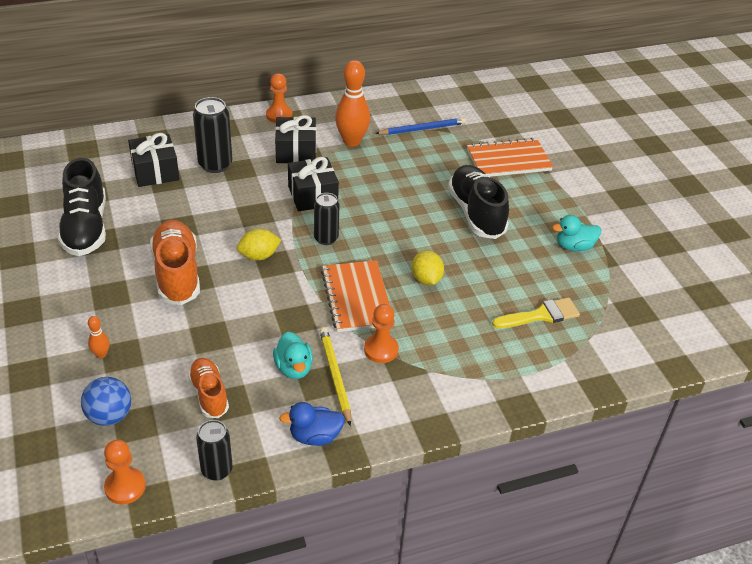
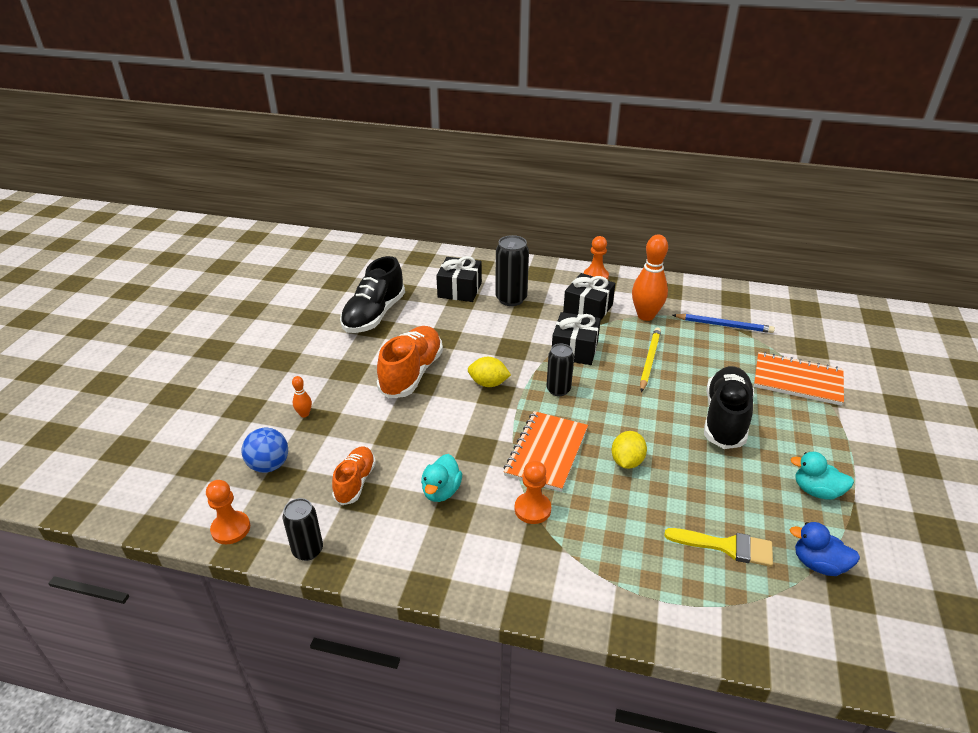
camera: 35 degrees right, 5 degrees down
blue duck [279,402,345,446] -> blue duck moved to [790,522,860,576]
yellow pencil [319,327,351,426] -> yellow pencil moved to [640,328,661,392]

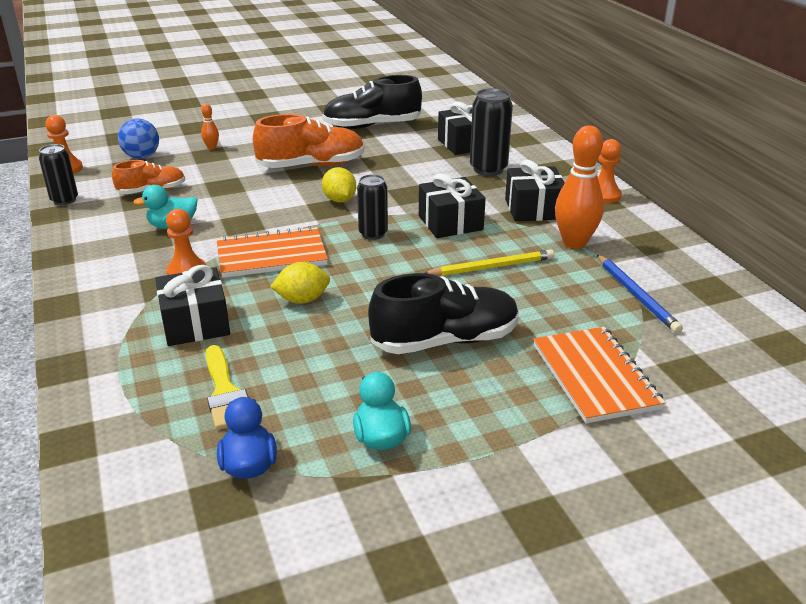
camera: 55 degrees right, 5 degrees down
none -> black gift [155,265,230,346]

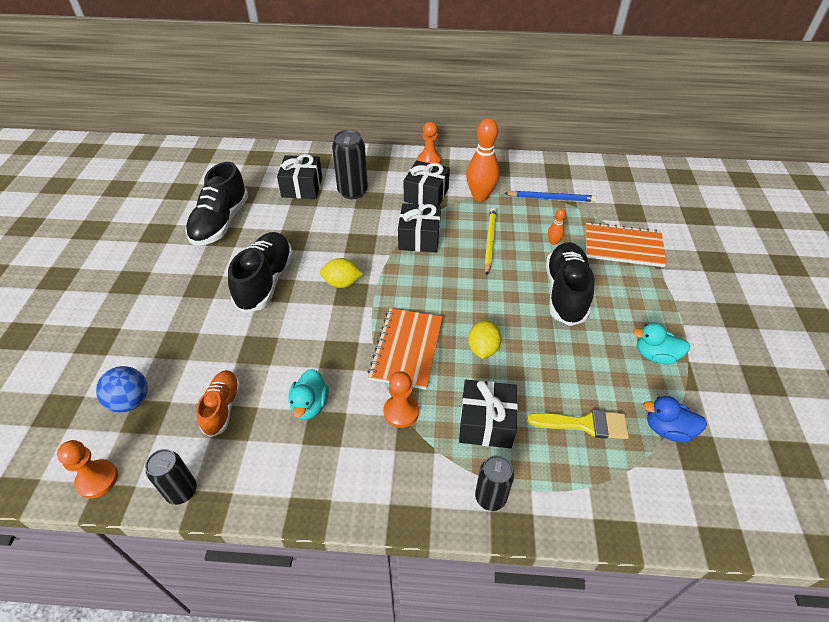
camera: 65 degrees left, 15 degrees up
orange bowling pin [201,104,219,149] -> orange bowling pin moved to [548,209,566,245]
orange shoe [253,114,365,168] -> black shoe [228,232,293,313]
black can [357,174,388,240] -> black can moved to [475,455,514,511]

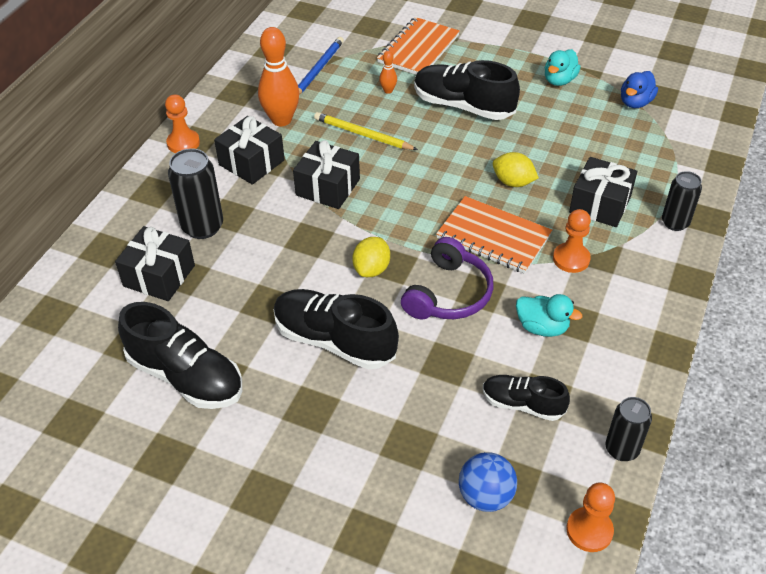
camera: 70 degrees left, 0 degrees up
orange shoe [196,370,241,437] -> black shoe [483,375,570,421]
yellow brush [527,410,629,439] -> none
none -> purple headphones [401,237,493,320]

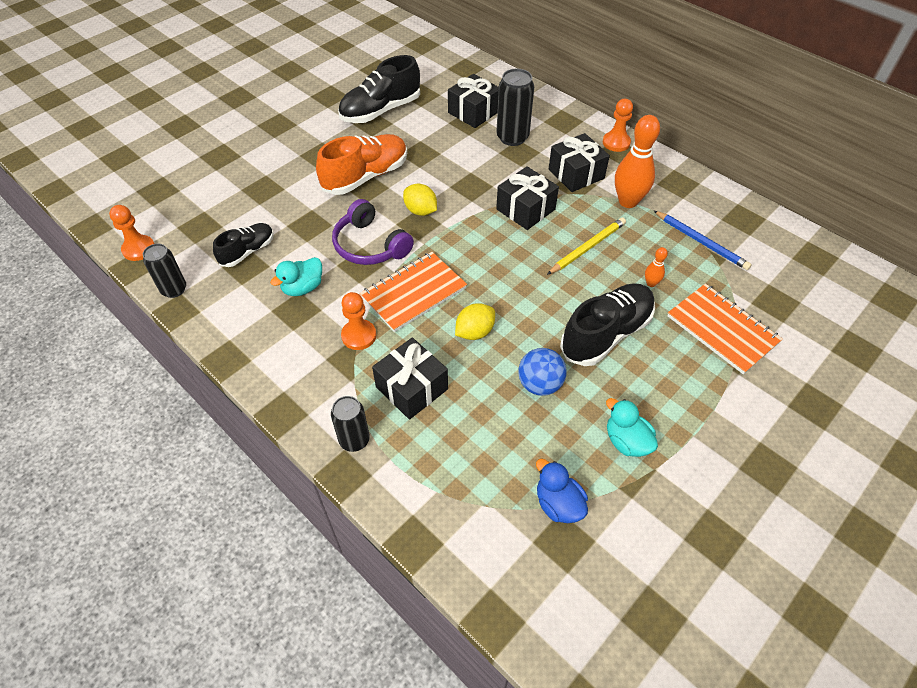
camera: 110 degrees right, 5 degrees up
black shoe [274,289,399,369] -> orange shoe [316,134,407,195]
blue ball [459,452,517,512] -> blue ball moved to [518,348,567,396]

